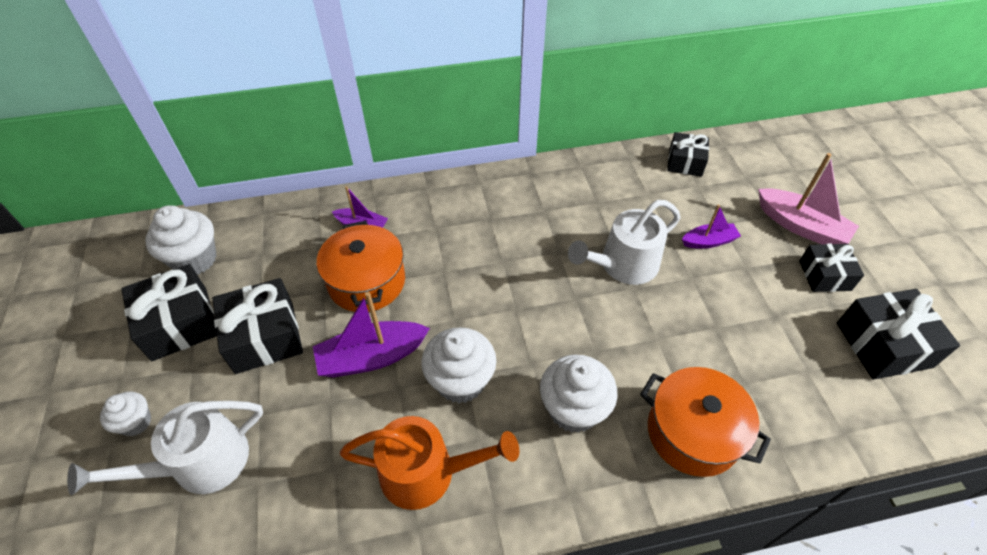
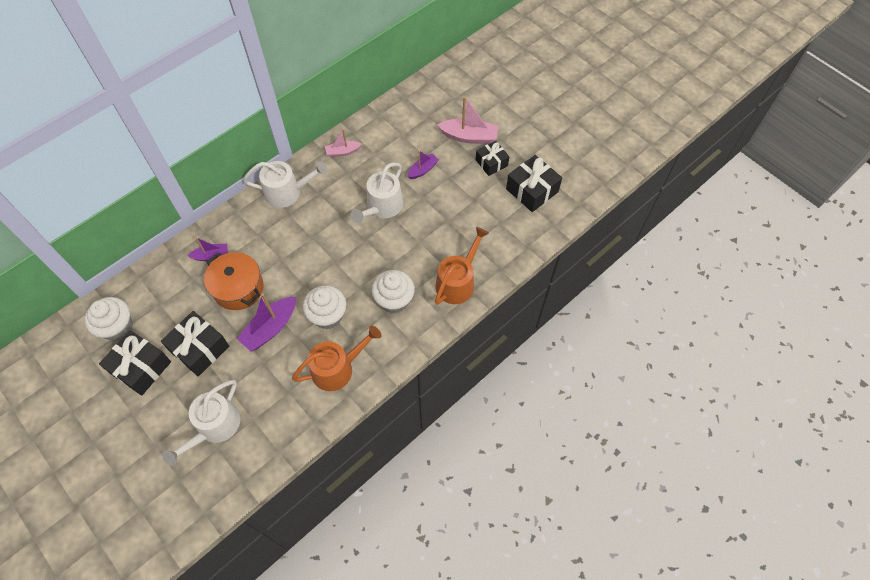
camera: 30 degrees left, 10 degrees up
white cupcake [100,391,151,436] -> none
orange pot [640,367,771,477] -> orange watering can [435,227,489,305]
black gift [667,132,709,177] -> none
none -> white watering can [243,161,328,208]
none -> pink boat [325,129,362,157]

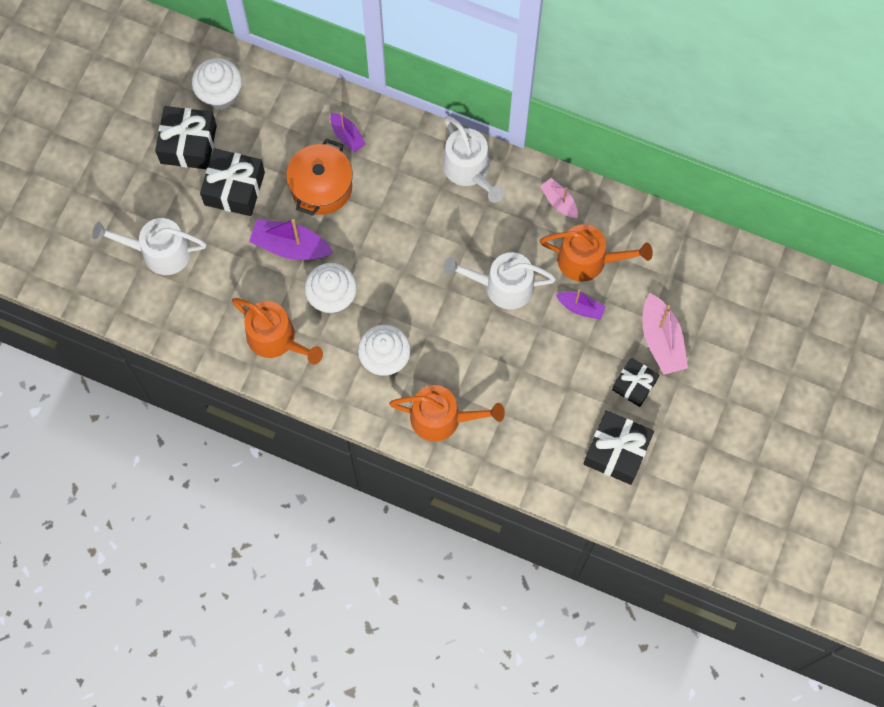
camera: 65 degrees right, 10 degrees up
none -> orange watering can [540,224,653,282]

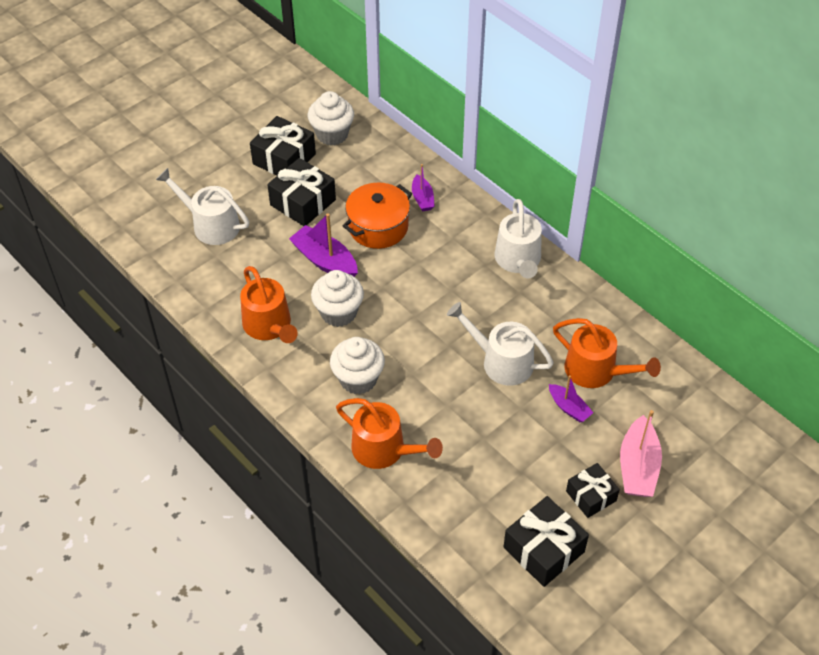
camera: 25 degrees right, 20 degrees down
pink boat [540,178,578,218] -> none

